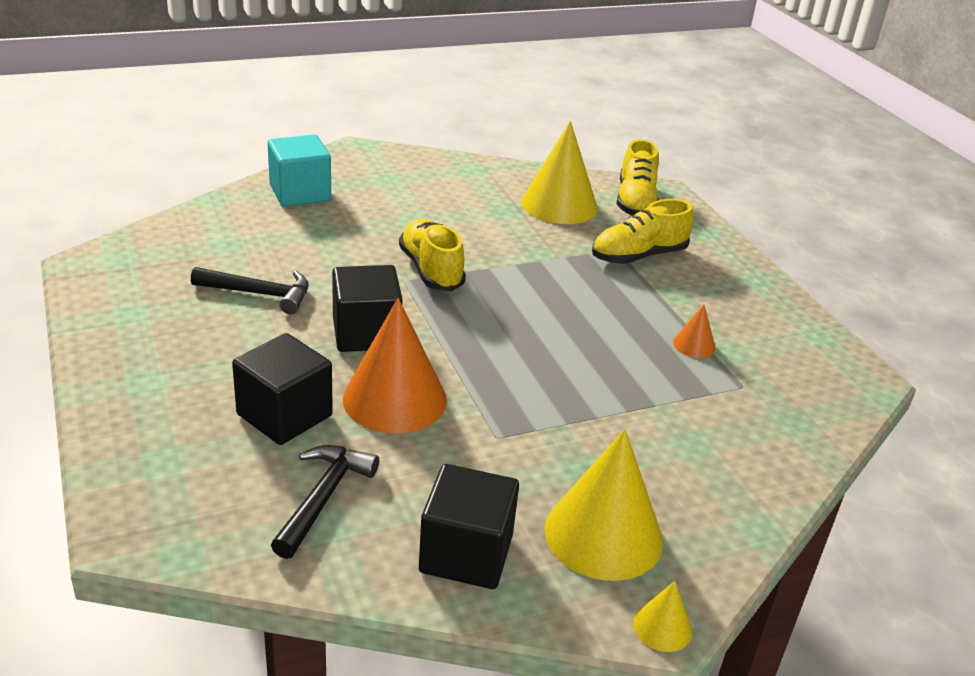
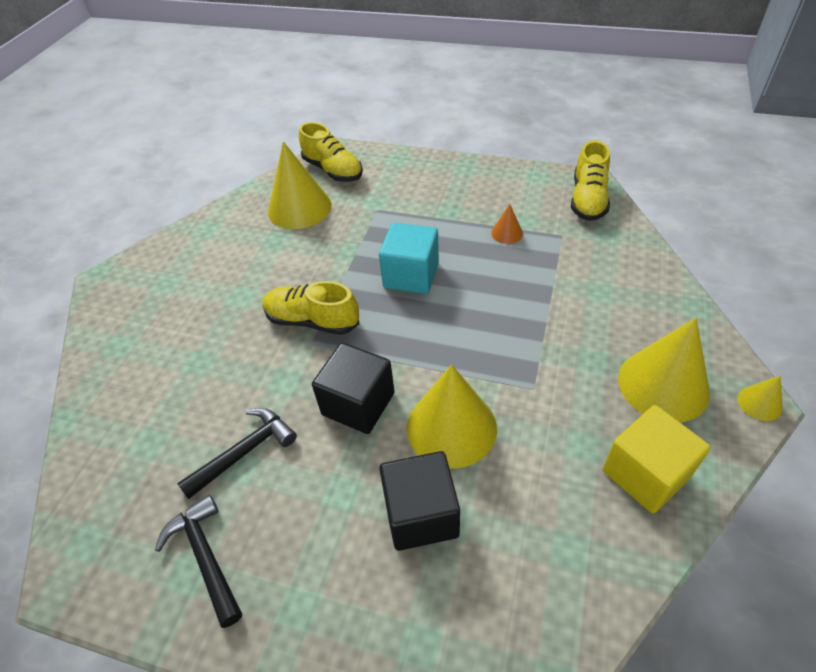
camera: 45 degrees left, 15 degrees up
turquoise cube [268,135,331,207] -> turquoise cube moved to [379,222,439,294]
black hammer [271,445,379,559] -> black hammer moved to [155,495,242,628]
orange cone [343,298,447,434] -> yellow cone [407,364,497,469]
black cube [419,464,519,589] -> yellow cube [603,405,711,514]
yellow shoe [592,199,694,264] -> yellow shoe moved to [571,140,610,221]

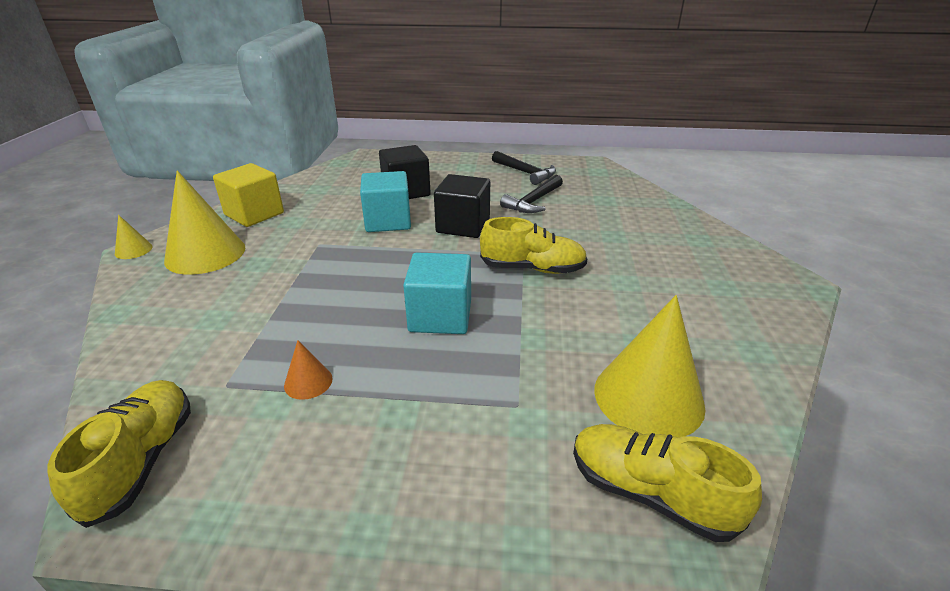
camera: 165 degrees right, 15 degrees down
yellow cone [407,364,497,469] -> turquoise cube [360,171,411,232]

